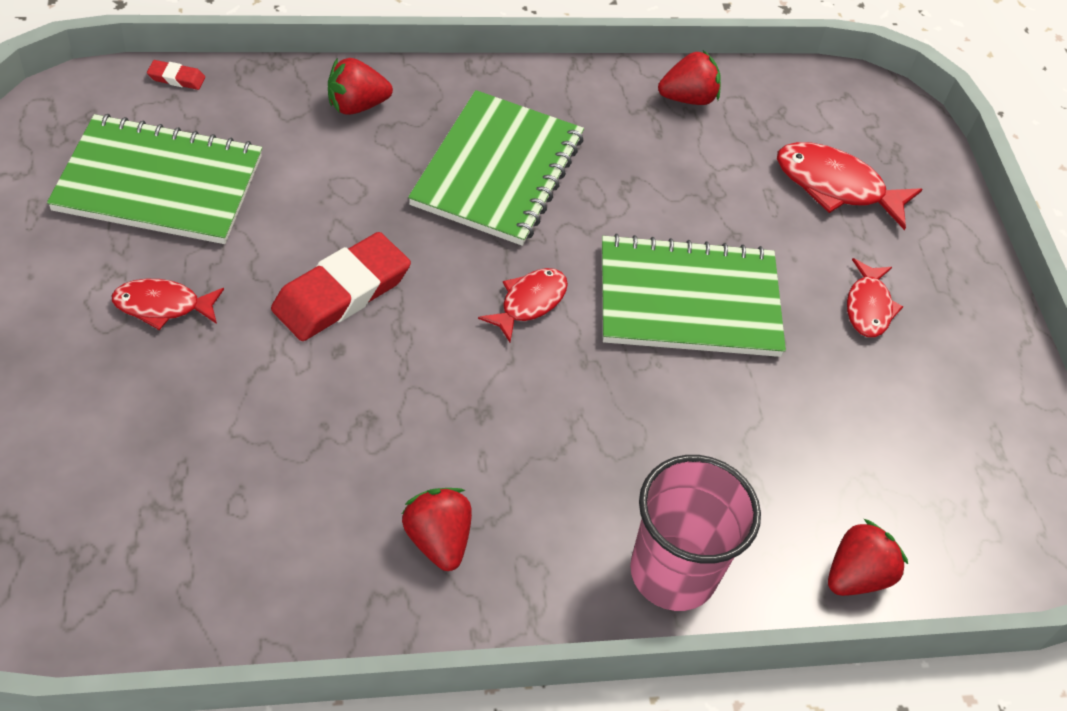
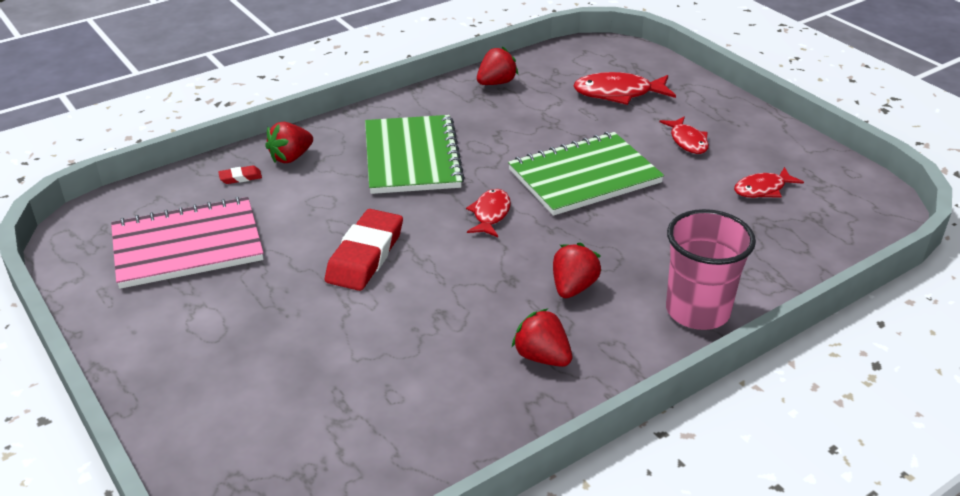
camera: 20 degrees left, 15 degrees down
green notebook [47,114,262,244] -> pink notebook [111,197,264,289]
red fish [111,279,224,330] -> red fish moved to [734,167,804,198]
red eraser [147,60,205,90] -> red eraser moved to [218,165,262,184]
red strawberry [828,519,908,596] -> red strawberry moved to [553,243,601,298]

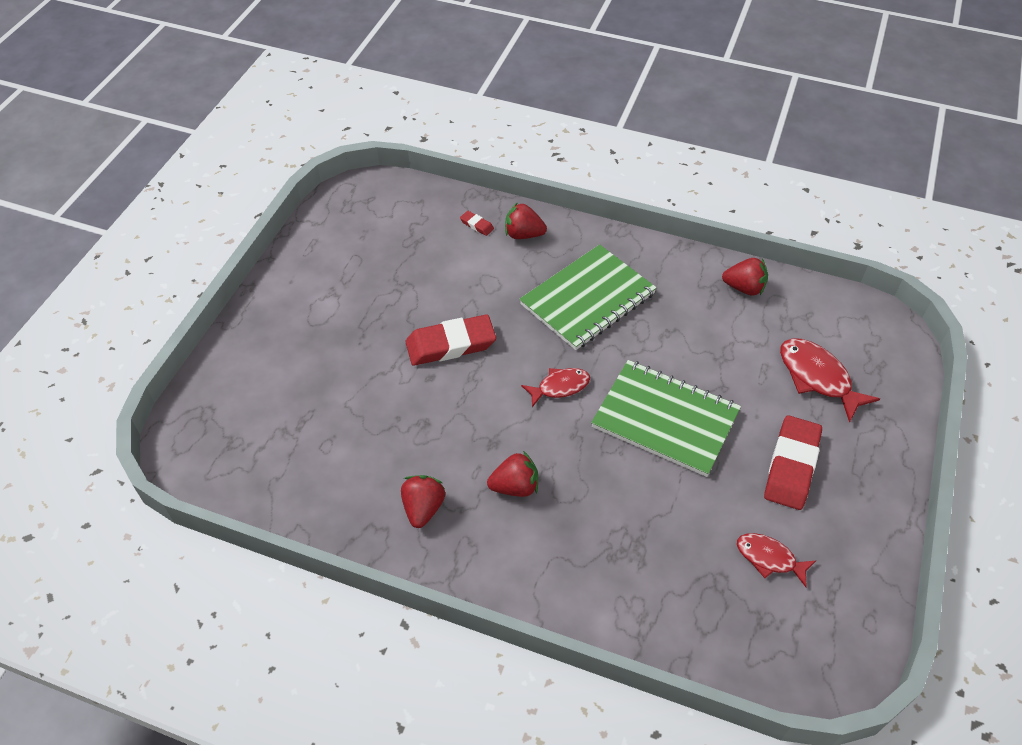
camera: 55 degrees right, 15 degrees up
pink notebook [111,197,264,289] -> none
red fish [659,117,709,154] -> red eraser [764,415,822,510]
pink cup [666,209,756,330] -> none

